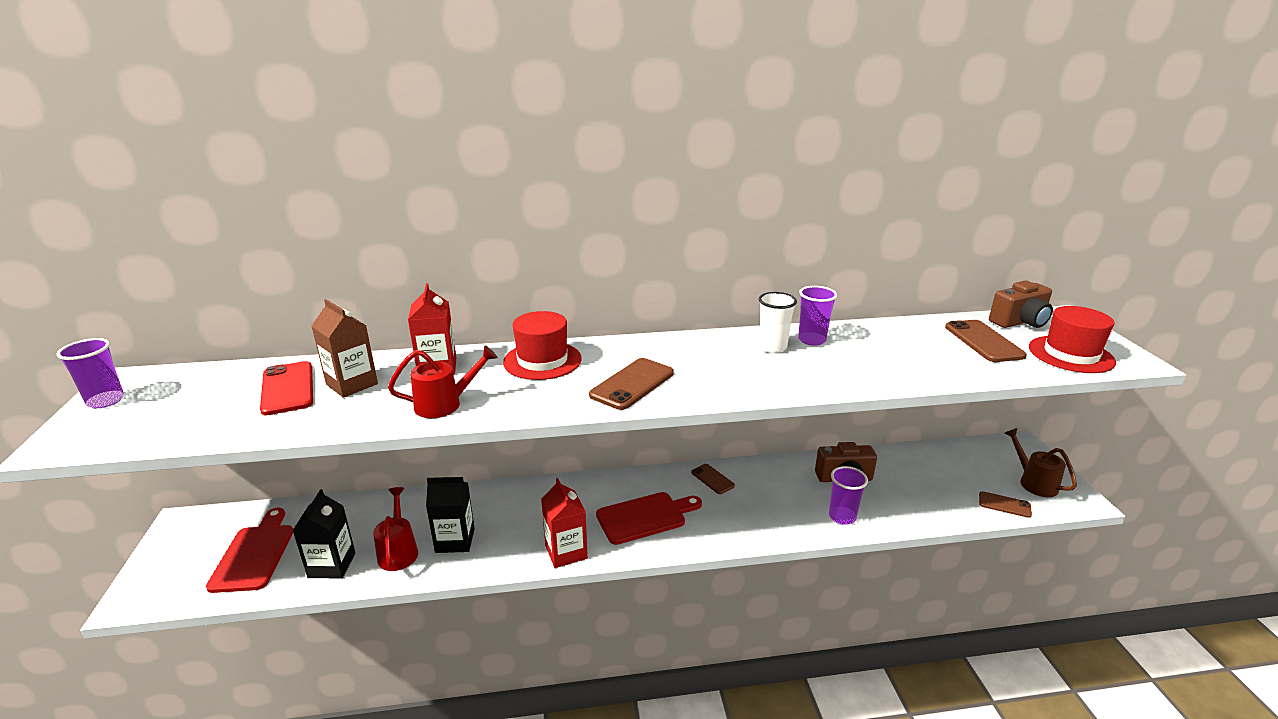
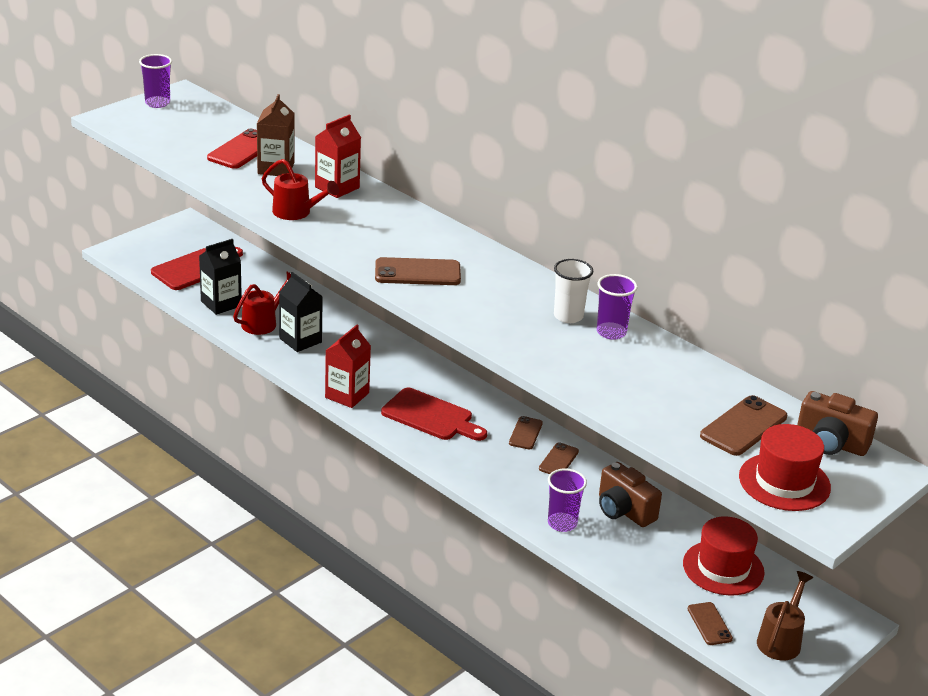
camera: 50 degrees right, 5 degrees up
red hat [503,311,582,380] -> red hat moved to [683,516,765,596]
none -> brown phone [539,442,579,474]

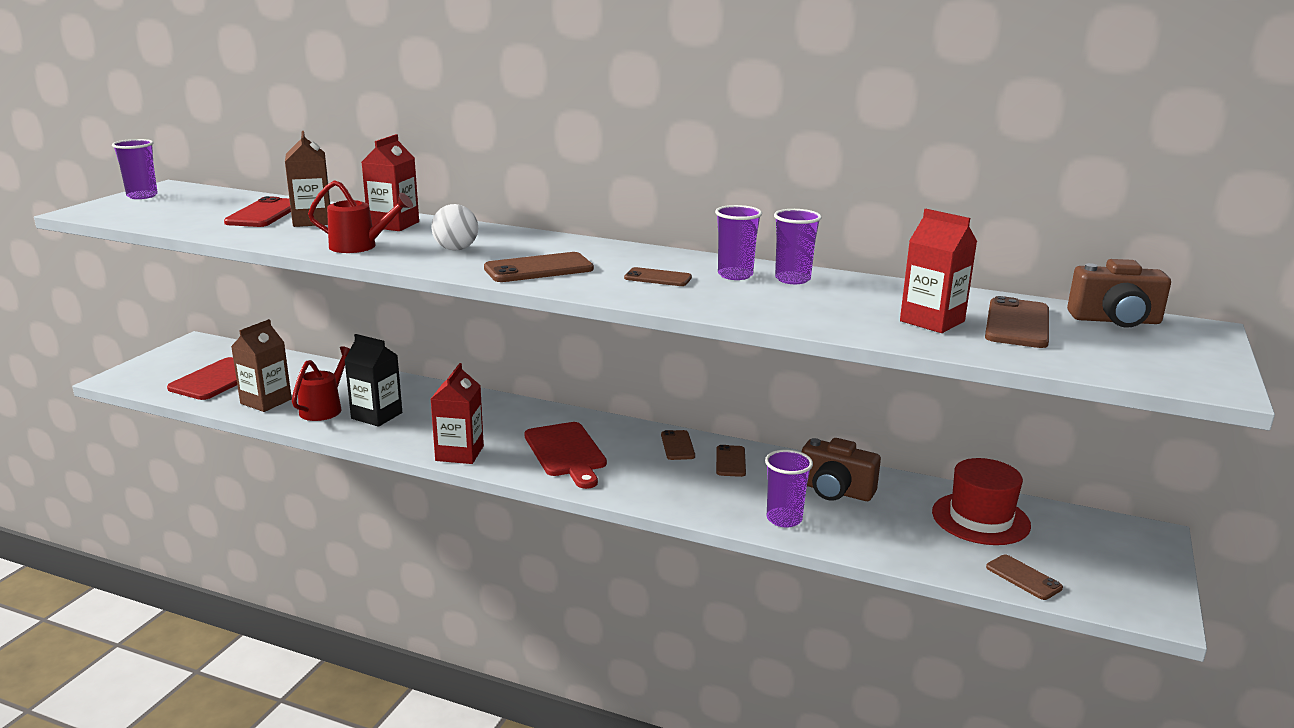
camera: 20 degrees left, 10 degrees down
black carton [199,239,242,315] -> brown carton [231,319,292,412]
red cutting board [381,388,487,441] -> red cutting board turned 60 degrees clockwise [524,422,607,489]
white cup [554,259,593,323] -> purple cup [715,205,762,280]
red hat [739,424,831,511] -> none
brown watering can [757,571,813,661] -> none
none -> white ball [431,204,478,250]
none -> brown phone [624,267,692,286]
none -> red carton [900,209,977,333]

